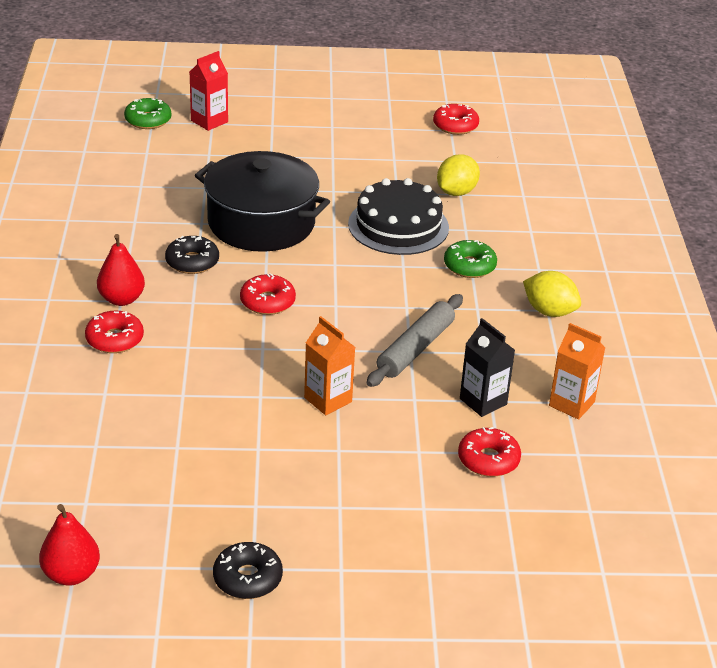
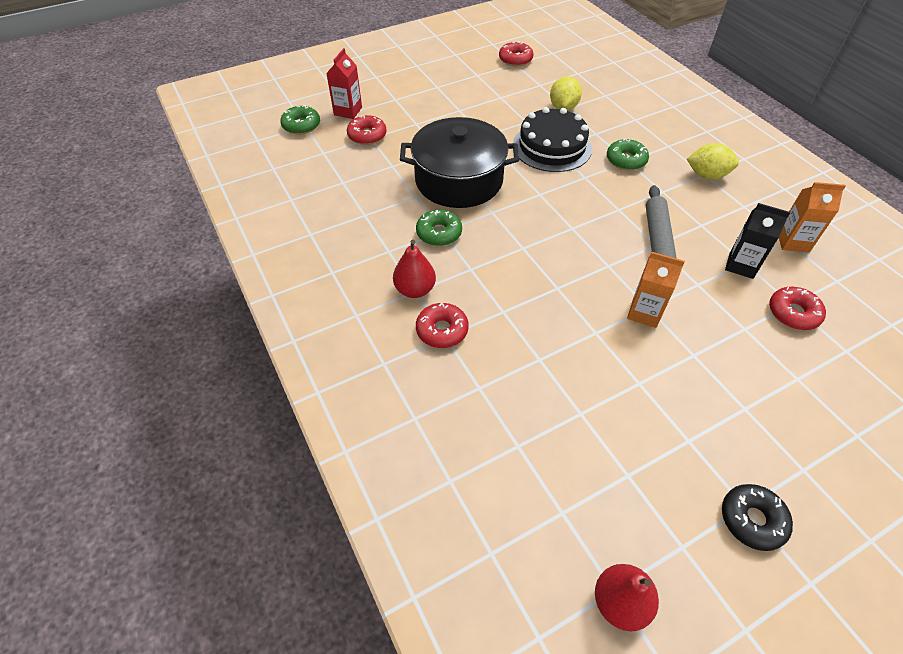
camera: 25 degrees left, 15 degrees up
black donut [165,236,219,274] -> green donut [416,209,462,246]
red donut [240,273,296,315] -> red donut moved to [347,115,387,145]

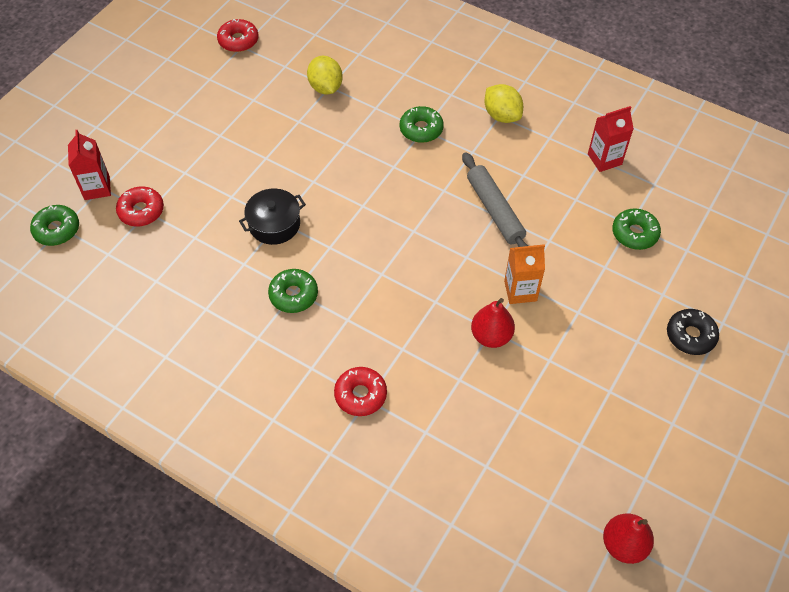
camera: 30 degrees left, 5 degrees up
red pear [393,240,436,298] -> red pear moved to [471,298,515,348]
black pot [400,117,519,208] -> black pot [239,189,306,245], size x0.53
black cake [513,107,592,172] -> none
yellow lemon [687,143,739,179] -> yellow lemon turned 75 degrees clockwise [484,84,523,123]
black donut [722,484,793,551] -> black donut moved to [667,309,719,355]
black carton [725,203,790,279] -> none
red donut [769,287,826,330] -> green donut [612,208,661,250]
orange carton [779,182,846,253] -> red carton [588,106,634,172]

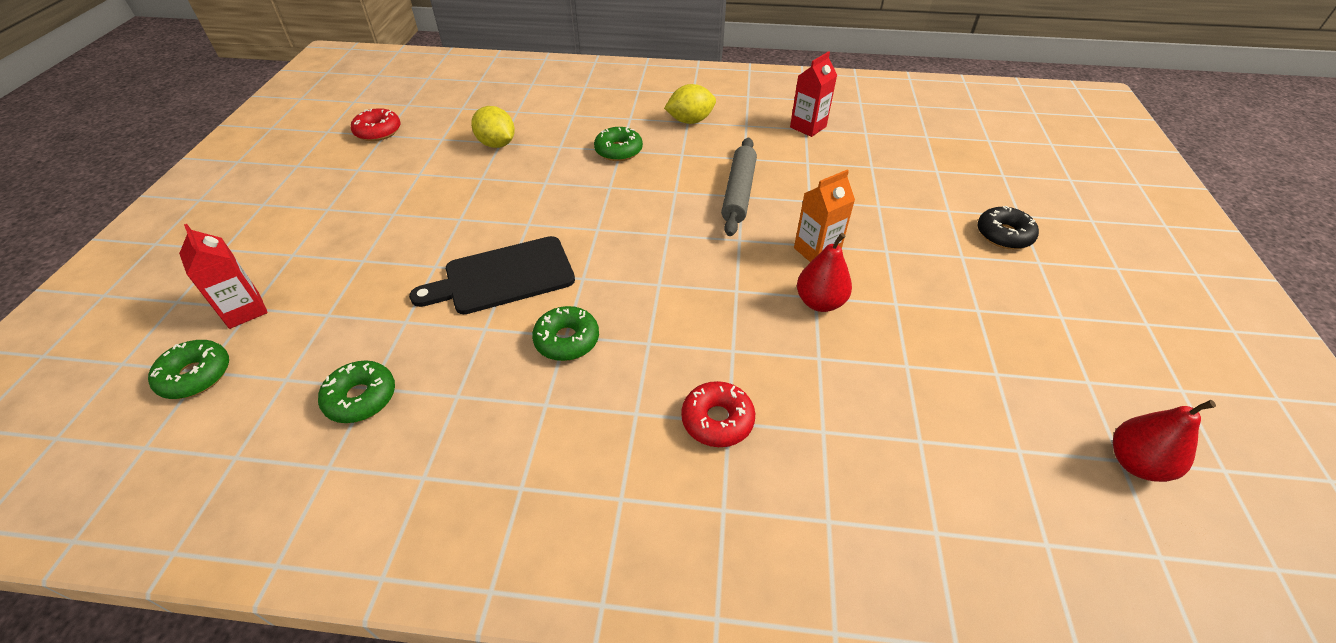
camera: 25 degrees left, 10 degrees down
red donut [116,186,164,227] -> none
black pot [239,189,306,245] -> black cutting board [409,236,575,314]
grey rolling pin [462,152,528,247] -> grey rolling pin turned 60 degrees clockwise [721,138,757,236]
yellow lemon [484,84,523,123] -> yellow lemon turned 45 degrees counterclockwise [664,84,716,124]
green donut [612,208,661,250] -> green donut moved to [318,360,395,423]

